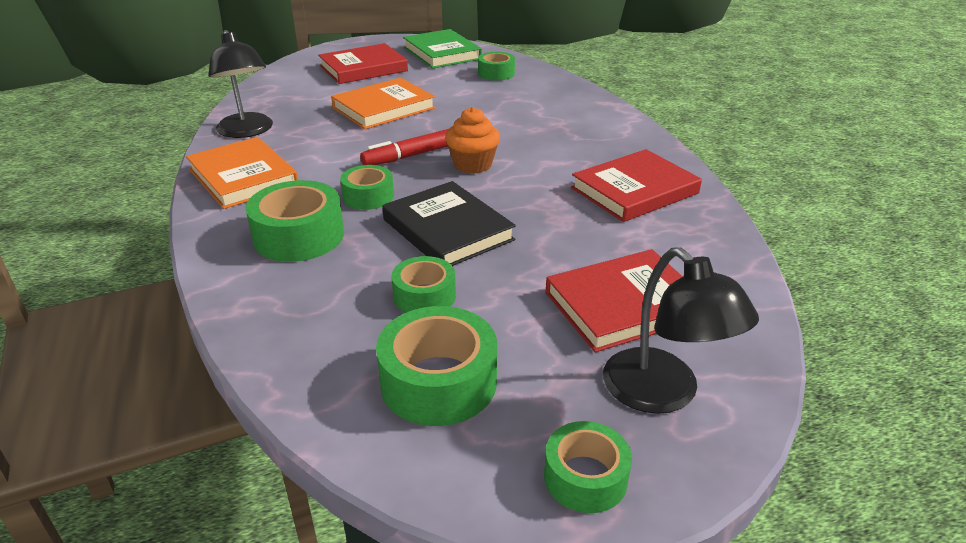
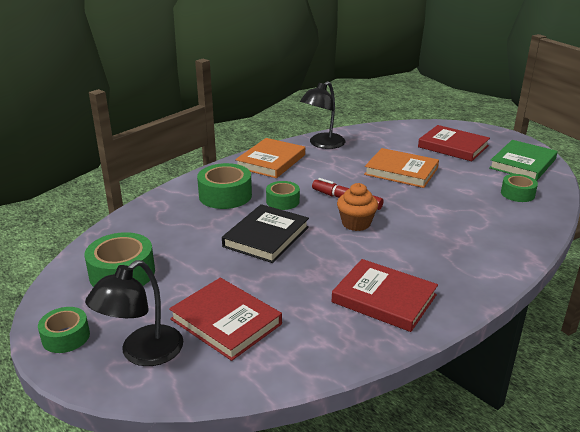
camera: 65 degrees right, 5 degrees down
green tape [391,256,456,313] -> none

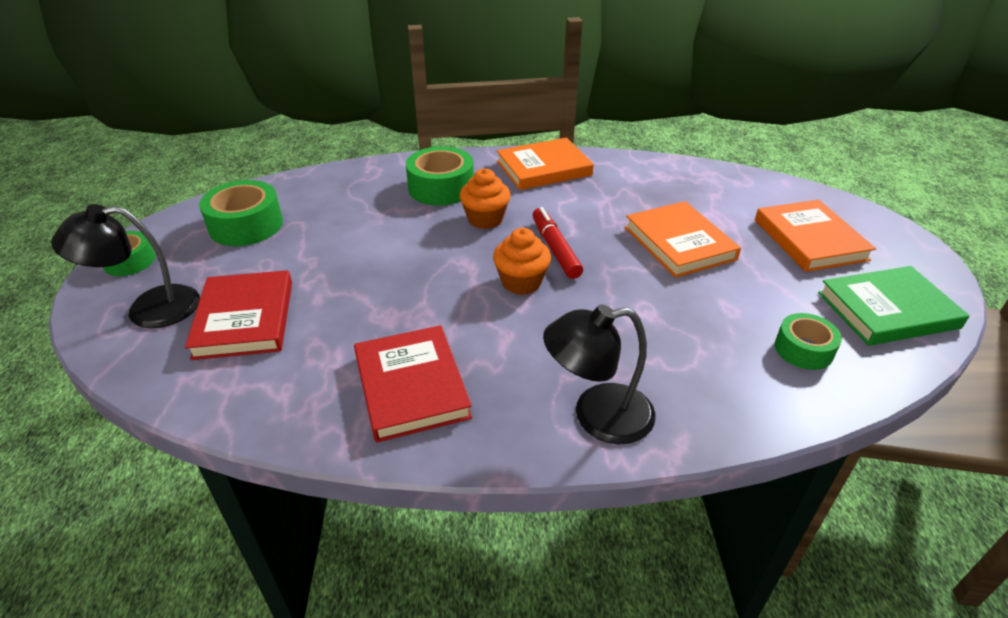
camera: 40 degrees right, 10 degrees up
black book [222,204,309,263] -> none
green tape [266,181,300,210] -> orange cupcake [459,168,511,229]
black lamp [300,81,346,149] -> black lamp moved to [543,304,656,444]
red book [418,125,490,161] -> orange book [755,200,876,272]

